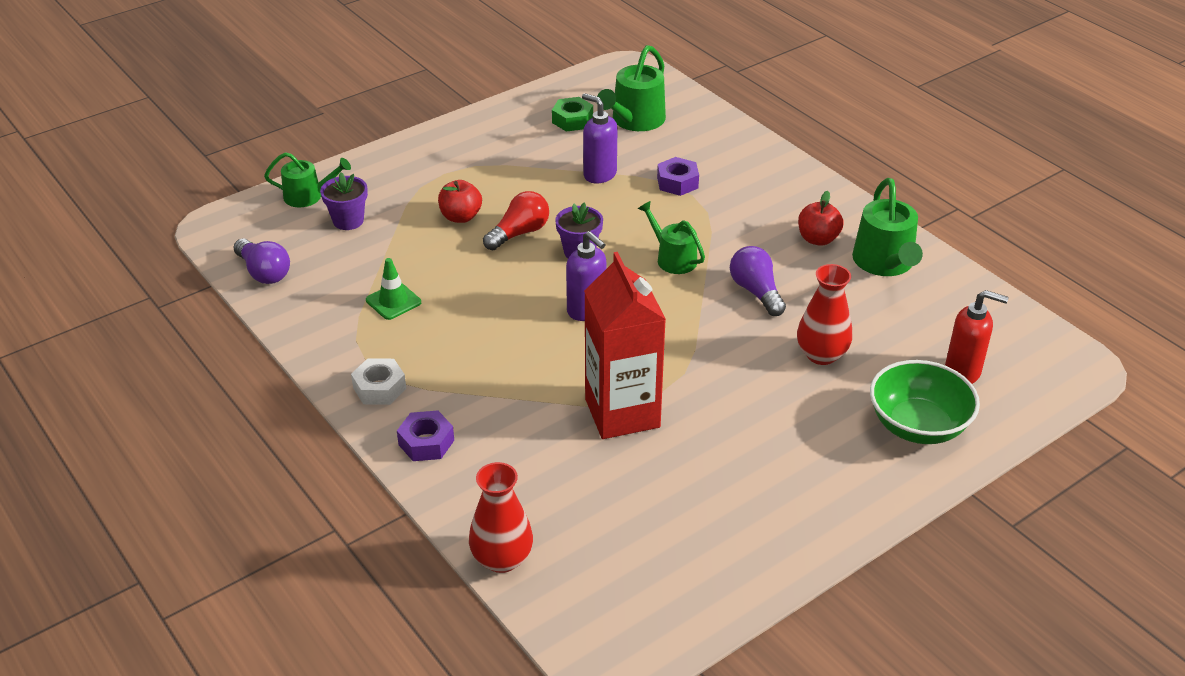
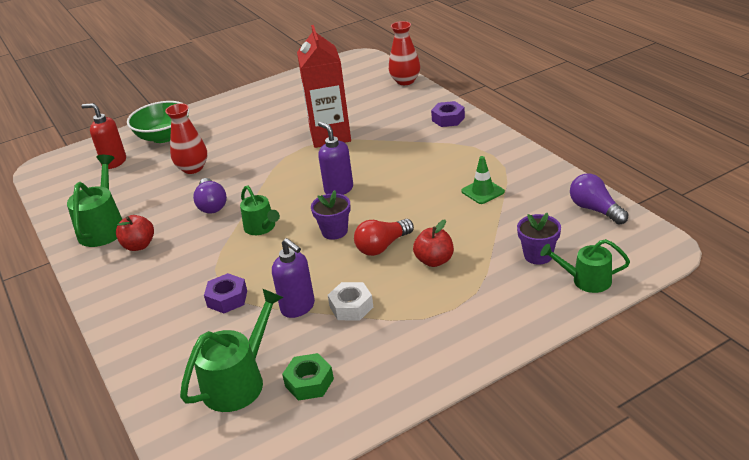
camera: 170 degrees left, 5 degrees down
white nut [351,358,406,405] -> white nut moved to [328,282,373,320]

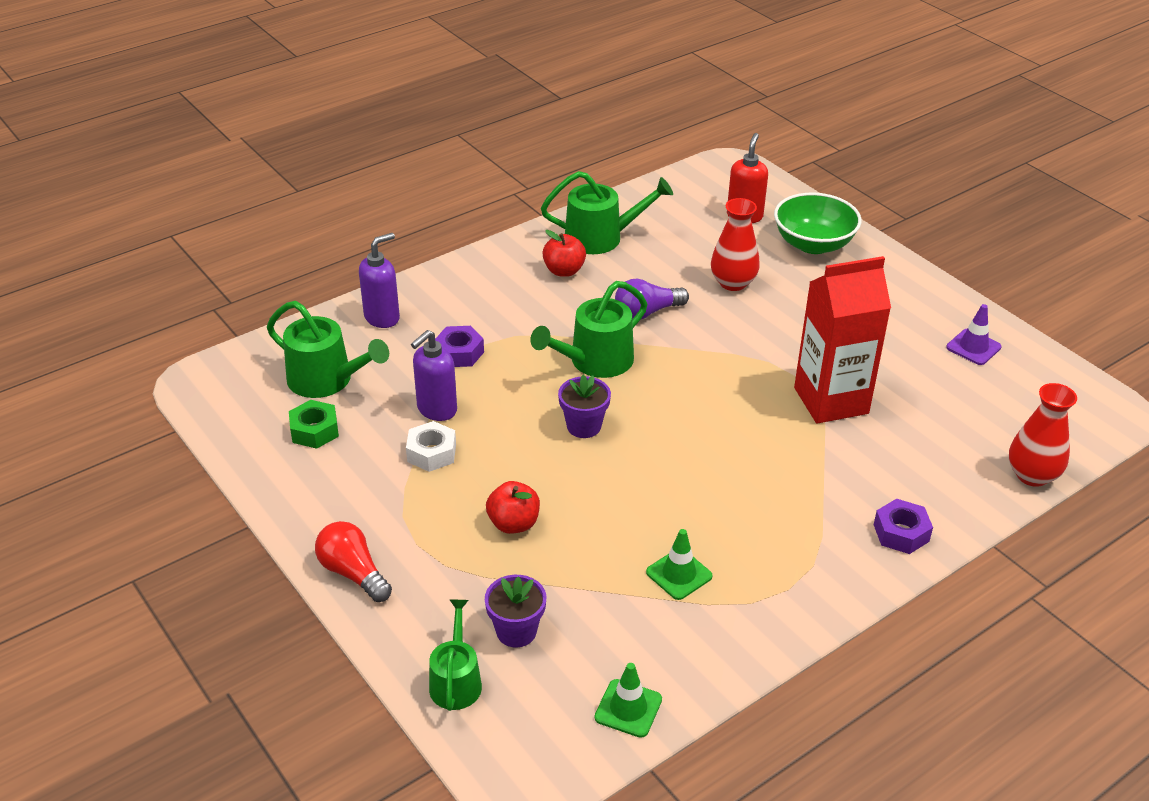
camera: 80 degrees right, 5 degrees up
green watering can [240,185,280,235] -> green watering can [530,281,647,378], size x1.53
purple soap dispenser [318,122,353,195] -> purple soap dispenser moved to [359,233,400,328]
red light bulb [354,219,414,256] -> red light bulb moved to [315,521,392,602]
purple light bulb [570,174,629,225] -> green traffic cone [595,663,662,738]
none -> purple traffic cone [946,304,1002,365]

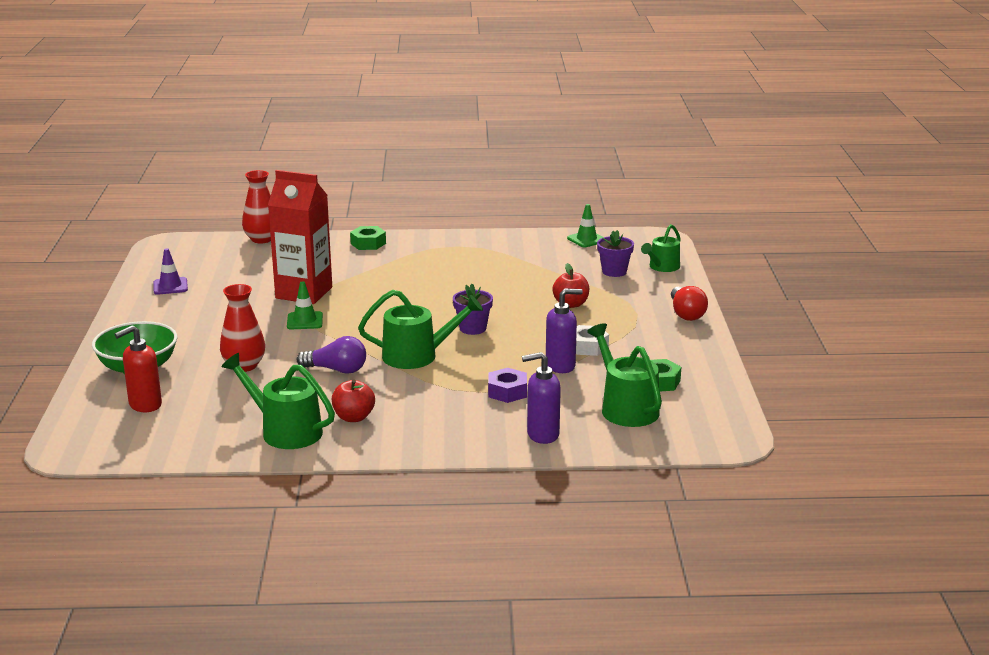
camera: 145 degrees left, 15 degrees down
green traffic cone [646,529,712,600] -> green traffic cone moved to [287,281,323,329]
purple nut [874,499,933,554] -> green nut [350,226,386,250]

